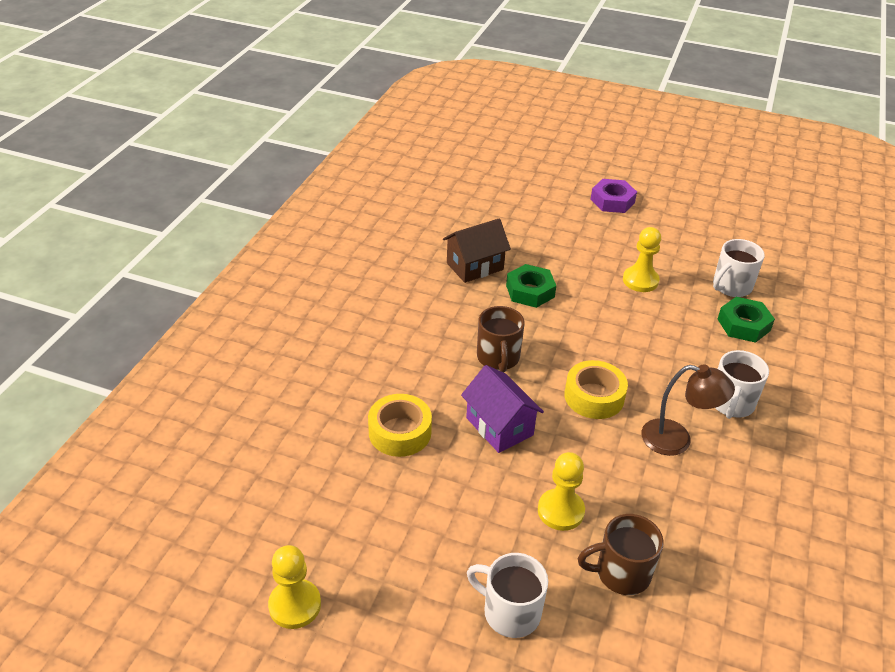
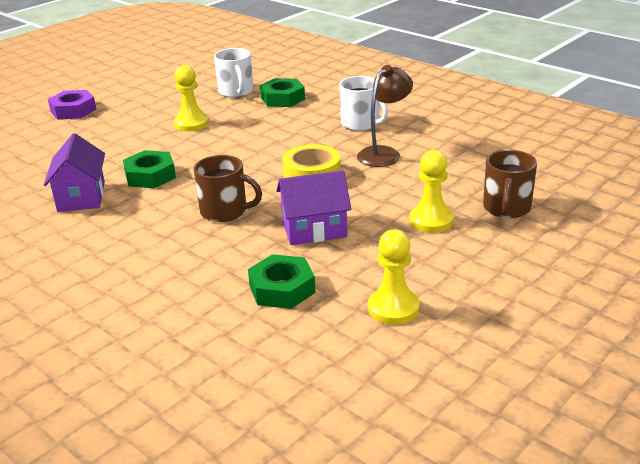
camera: 65 degrees left, 10 degrees down
yellow pawn [268,545,321,629] -> yellow pawn moved to [368,229,420,325]
yellow tape [368,394,432,457] -> green nut [248,254,315,309]
brown house [443,218,511,283] -> purple house [44,133,105,212]
white mug [467,553,548,638] -> none

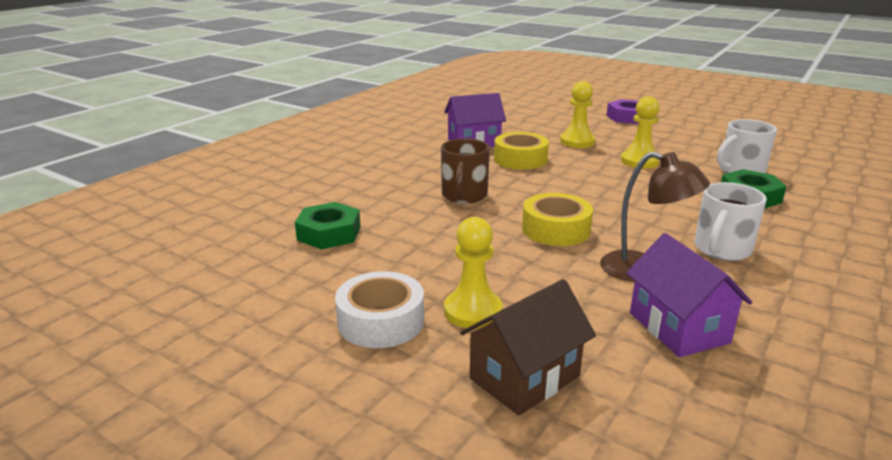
camera: 80 degrees right, 5 degrees down
green nut [123,150,176,188] -> yellow tape [494,132,549,170]
purple house [276,170,351,245] -> purple house moved to [626,233,752,357]
yellow pawn [368,229,420,325] -> yellow pawn moved to [560,81,595,148]
brown mug [483,150,537,218] -> brown house [460,279,596,416]
none -> white tape [335,271,424,348]

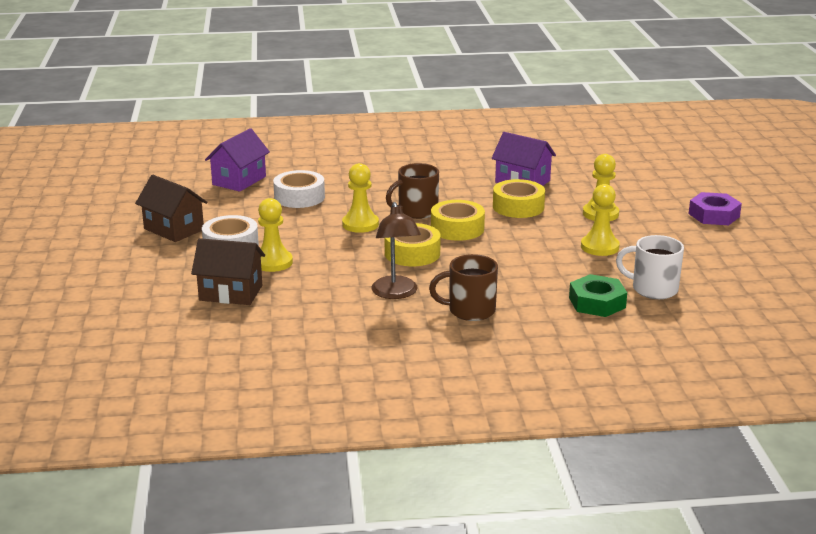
camera: 50 degrees right, 0 degrees up
green nut [295,202,361,250] -> white tape [273,170,325,208]
purple house [626,233,752,357] -> purple house moved to [205,128,270,192]
white mug [695,182,767,261] -> brown mug [429,254,498,321]
none -> brown house [135,175,208,242]
none -> yellow pawn [342,163,379,233]
none -> yellow tape [431,200,485,241]

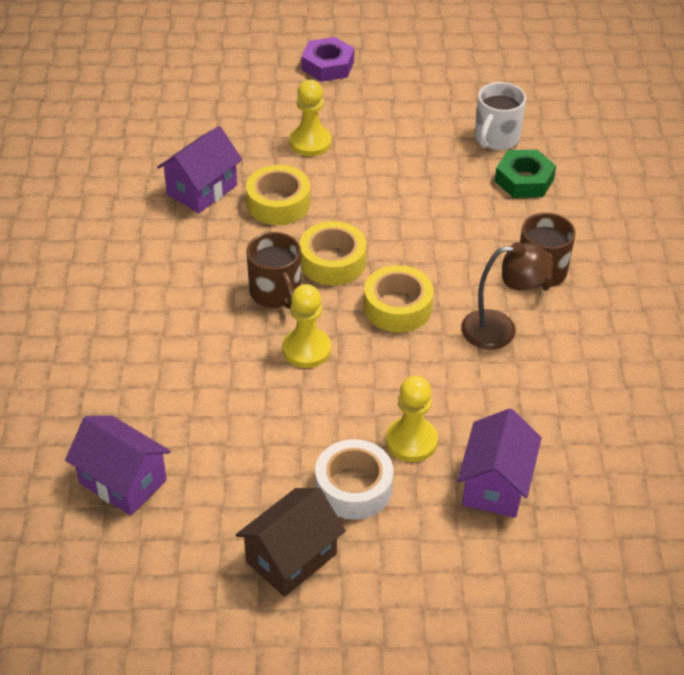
camera: 85 degrees left, 20 degrees up
brown house [191,238,265,305] -> purple house [457,408,542,518]
white tape [273,170,325,208] -> none
yellow pawn [581,184,620,256] -> none

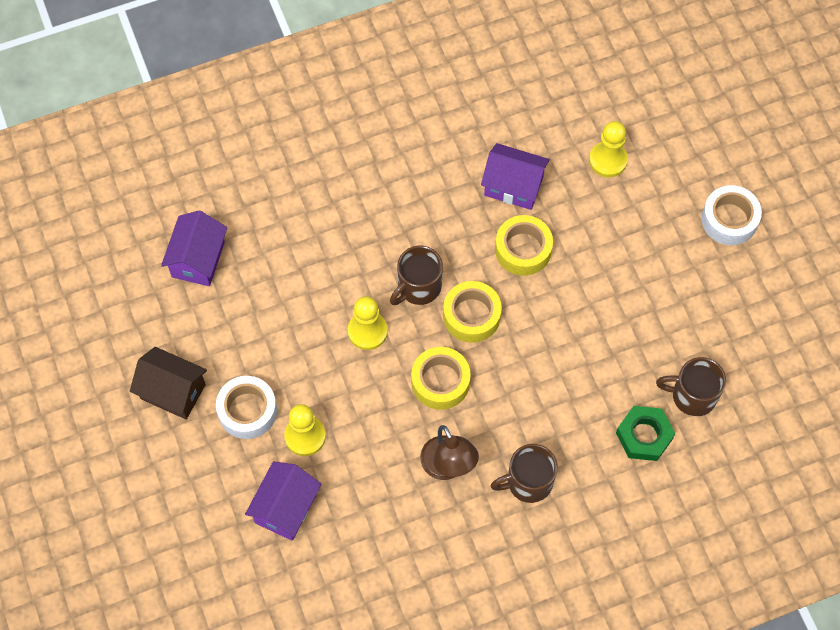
camera: 70 degrees right, 20 degrees up
yellow pawn [290,80,331,156] -> yellow pawn moved to [589,121,628,177]
purple nut [301,37,355,82] -> white tape [701,185,762,245]
purple house [457,408,542,518] -> purple house turned 60 degrees counterclockwise [245,461,321,541]
white mug [475,82,526,150] -> brown mug [656,357,726,416]

